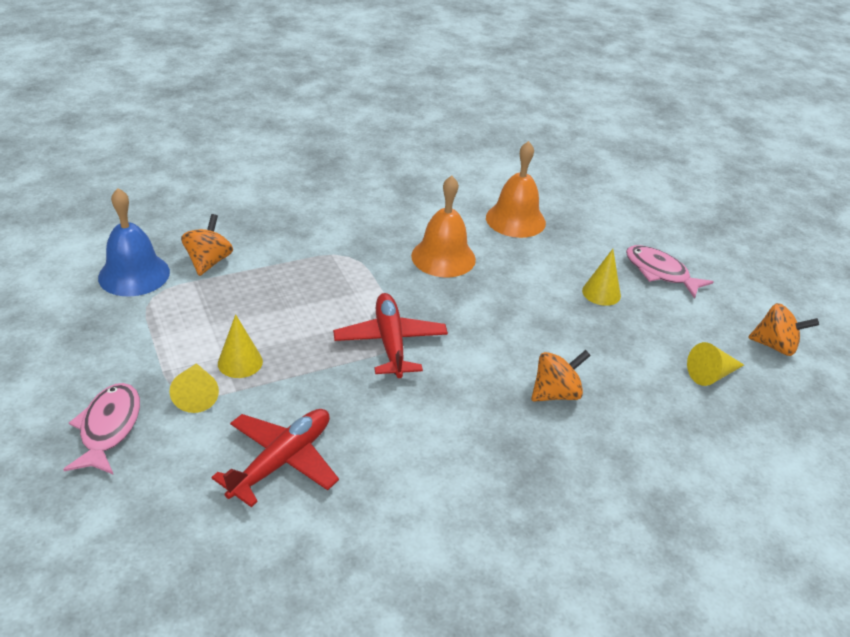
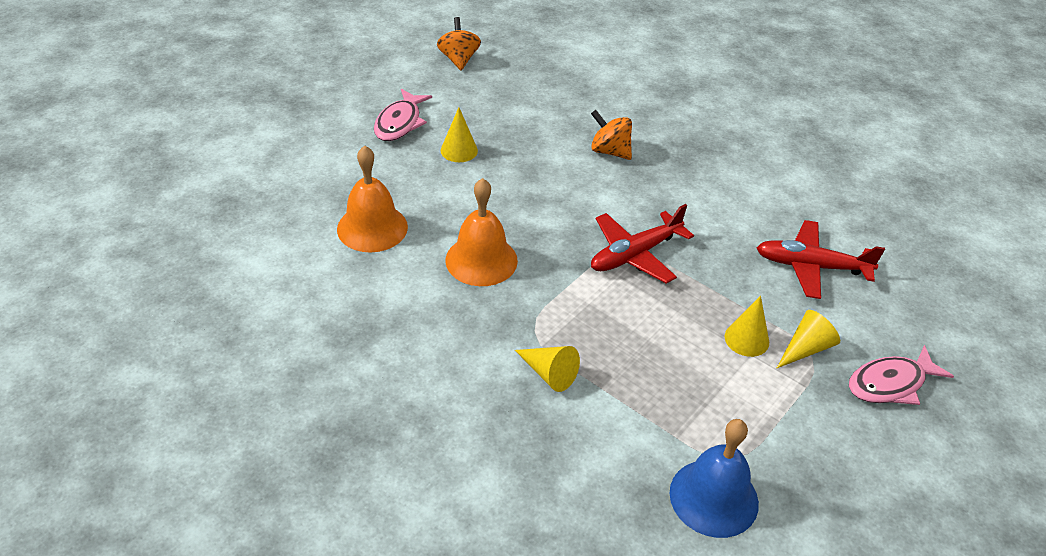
camera: 115 degrees left, 5 degrees up
orange spinning top [181,214,233,276] -> none
yellow cone [687,342,744,386] -> yellow cone moved to [515,346,580,392]

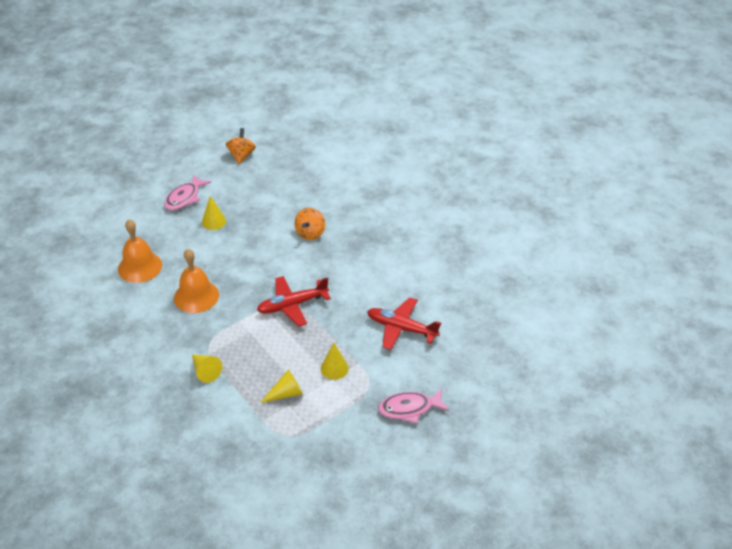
camera: 15 degrees right, 0 degrees up
orange spinning top [591,110,632,160] -> orange spinning top turned 120 degrees counterclockwise [294,208,325,240]
blue bell [669,419,759,538] -> none
yellow cone [777,310,840,368] -> yellow cone moved to [260,370,303,403]

